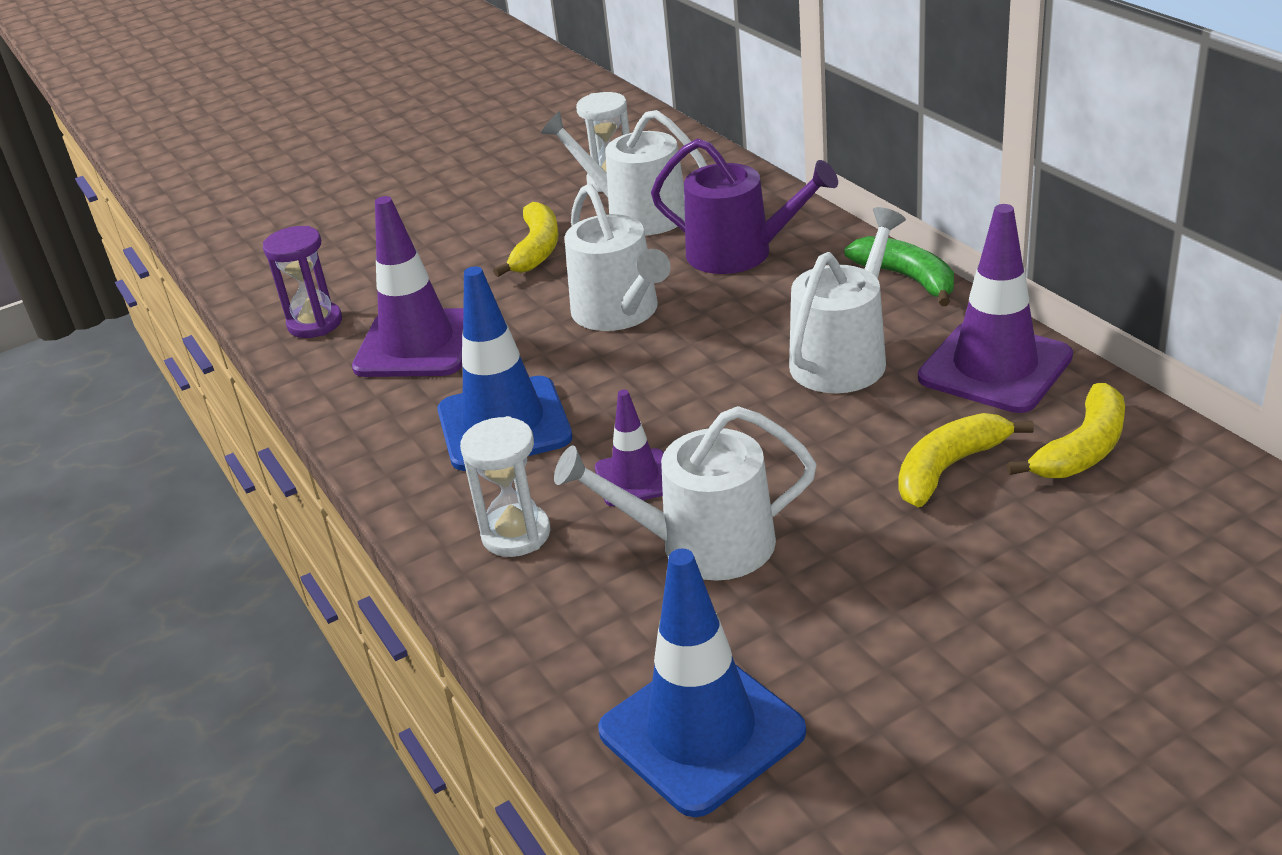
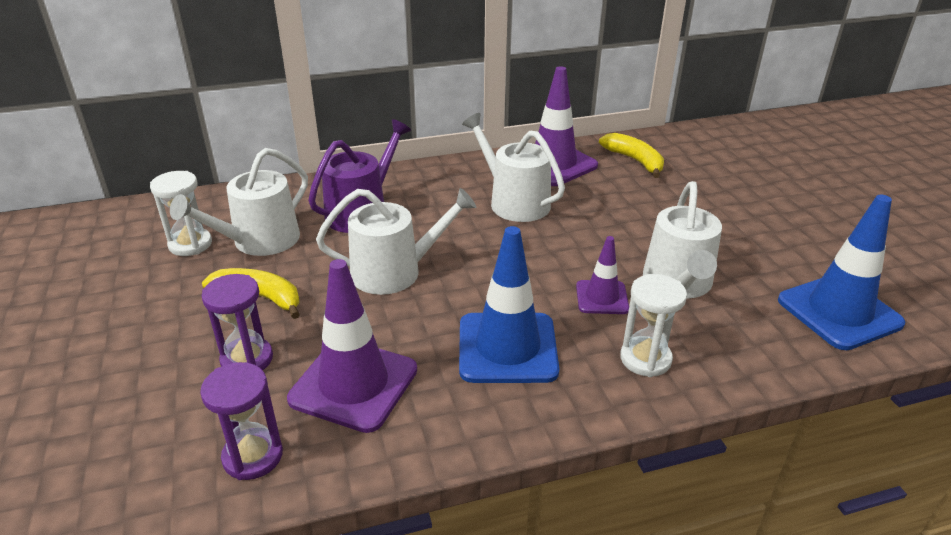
camera: 80 degrees left, 0 degrees up
green banana [844,236,954,306] -> none
yellow banana [898,413,1034,507] -> none
none -> purple hourglass [202,274,273,371]

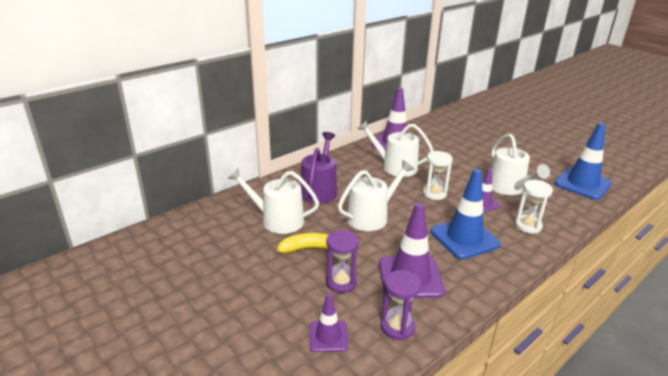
camera: 25 degrees left, 5 degrees down
white hourglass [150,171,212,256] -> white hourglass moved to [423,151,453,200]
white watering can [170,148,308,256] -> white watering can turned 90 degrees clockwise [228,168,319,234]
yellow banana [599,133,664,178] -> none
none -> purple traffic cone [309,293,348,352]

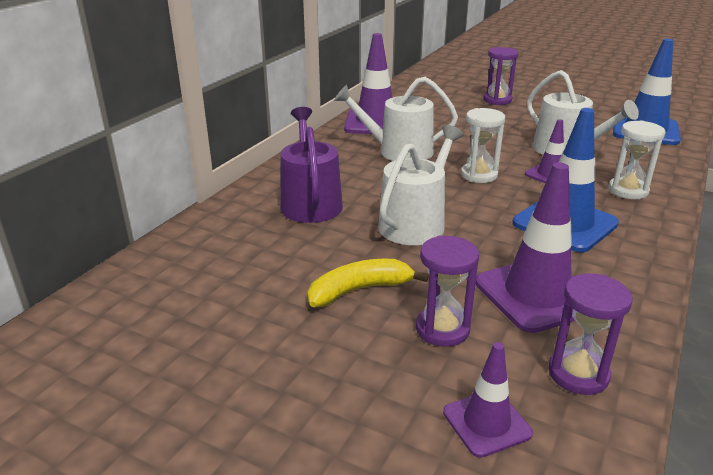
camera: 20 degrees left, 0 degrees up
white watering can [228,168,319,234] -> none
none -> purple hourglass [483,47,518,105]

